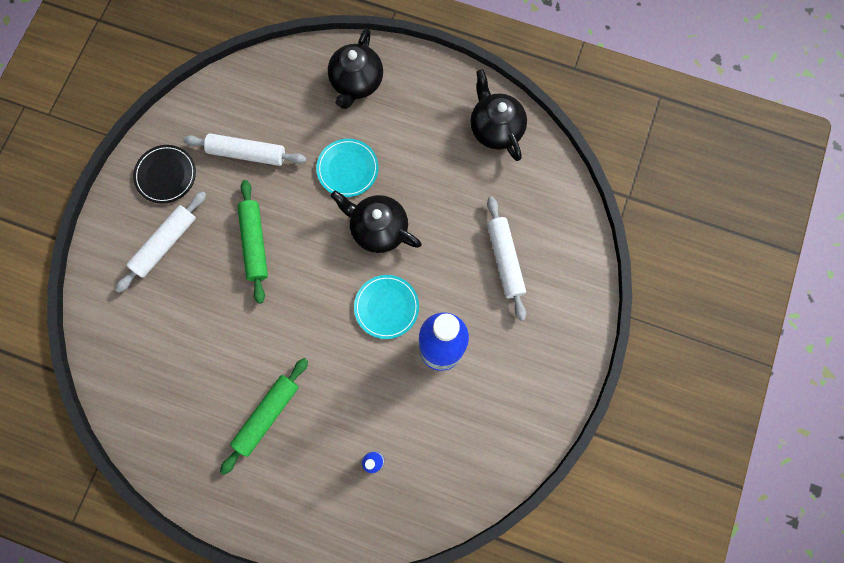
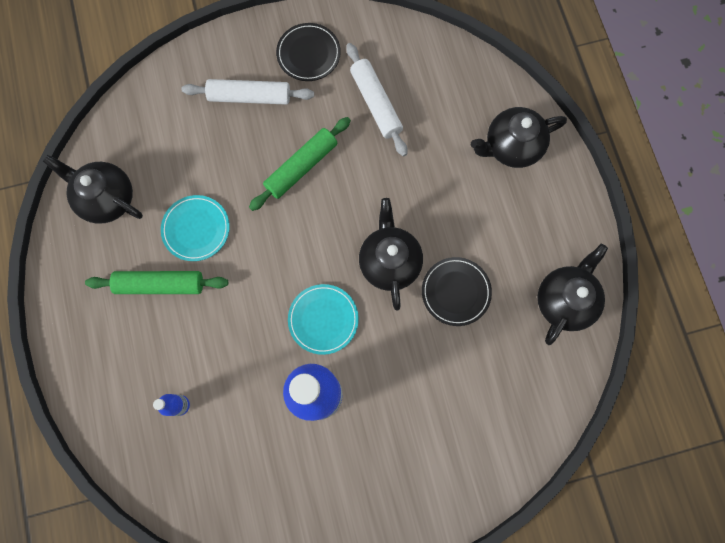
camera: 55 degrees right, 0 degrees up
turquoise plate [316,139,378,197] -> turquoise plate moved to [161,195,230,261]
white rolling pin [487,197,526,321] -> none
none -> black teapot [43,155,143,224]
none -> black plate [422,257,492,326]

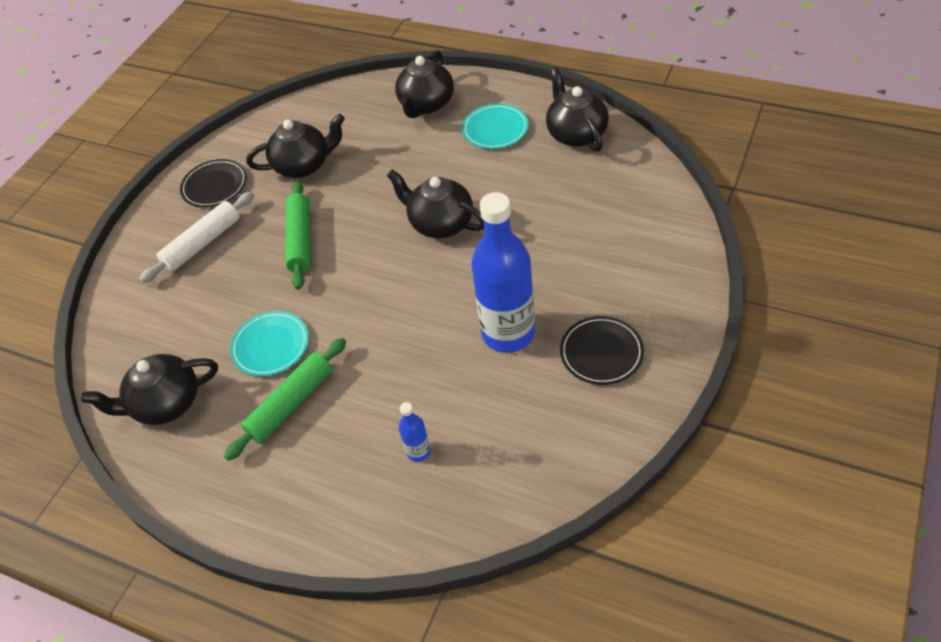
camera: 45 degrees left, 25 degrees down
turquoise plate [288,284,359,355] -> turquoise plate moved to [462,104,529,149]
white rolling pin [346,43,407,156] -> black teapot [246,114,345,178]
black plate [422,257,492,326] -> black plate moved to [560,316,644,385]

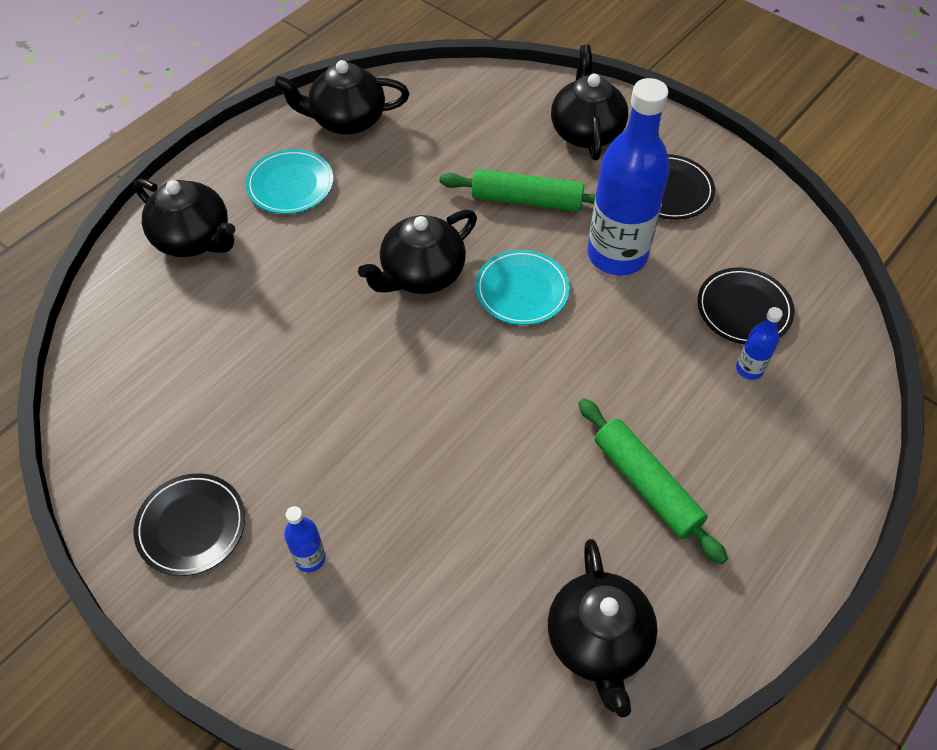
camera: 80 degrees left, 5 degrees up
white rolling pin [140,192,254,283] -> blue bottle [284,506,326,572]
turquoise plate [230,311,309,376] -> turquoise plate moved to [475,250,570,325]
black teapot [246,114,345,178] -> black teapot moved to [551,45,628,160]
green rolling pin [285,180,311,289] -> green rolling pin moved to [440,169,596,212]
none -> black plate [697,267,794,344]

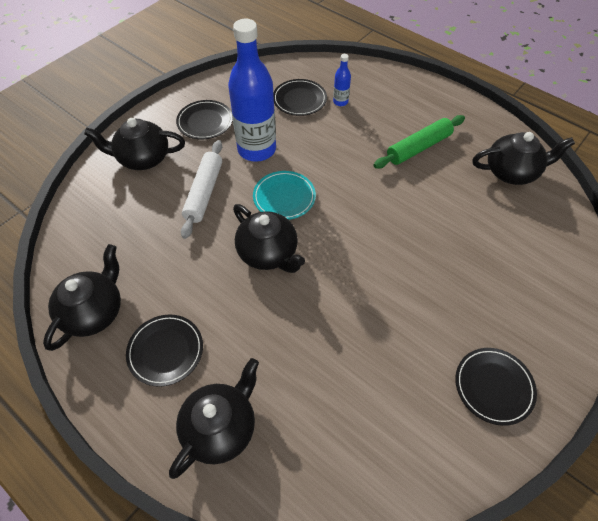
camera: 90 degrees left, 0 degrees up
turquoise plate [246,149,333,214] -> black plate [126,315,203,387]
black teapot [275,60,409,135] -> black teapot turned 150 degrees counterclockwise [43,244,121,351]
blue bottle [284,506,326,572] -> none
green rolling pin [440,169,596,212] -> white rolling pin [181,140,222,239]

